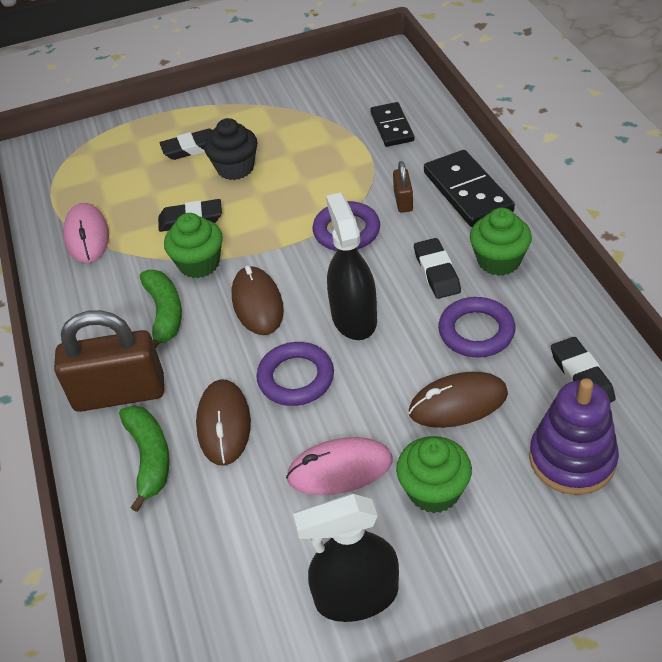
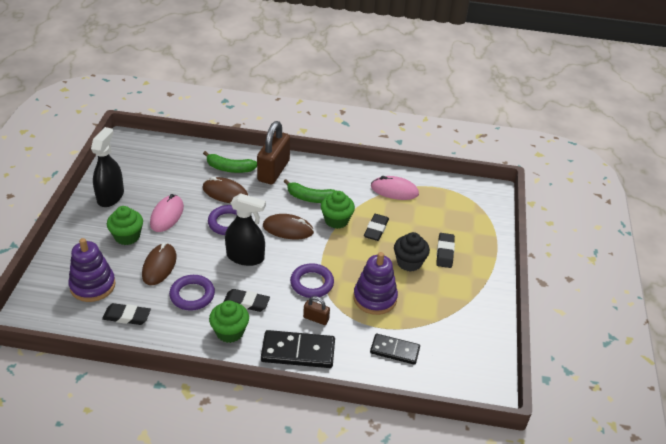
camera: 110 degrees right, 5 degrees down
none -> purple stacking toy [353,252,398,315]

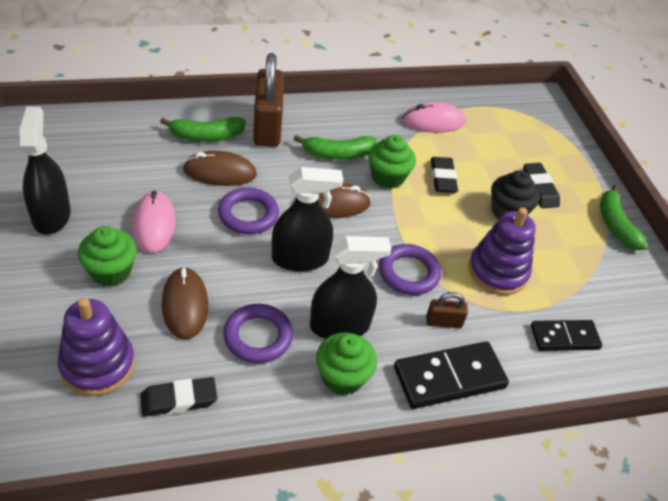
camera: 25 degrees left, 5 degrees up
black eraser [224,289,270,312] -> black spray bottle [310,236,391,339]
none -> green banana [600,185,648,250]

